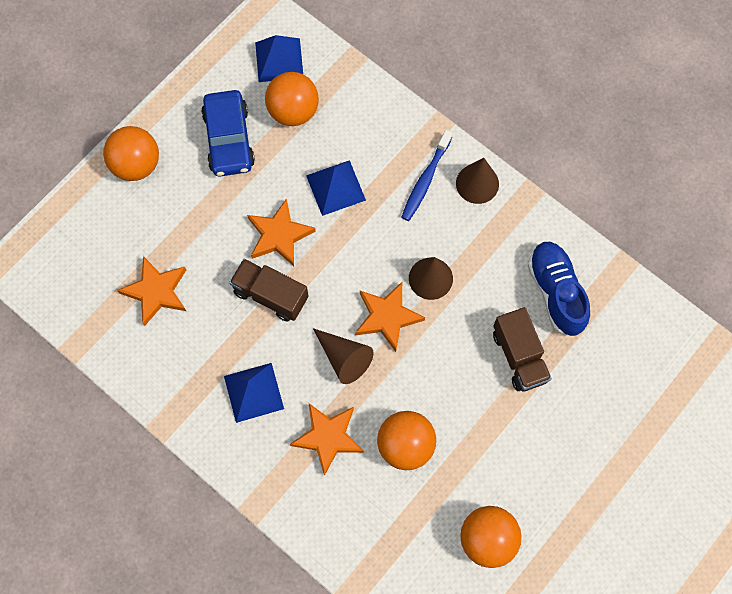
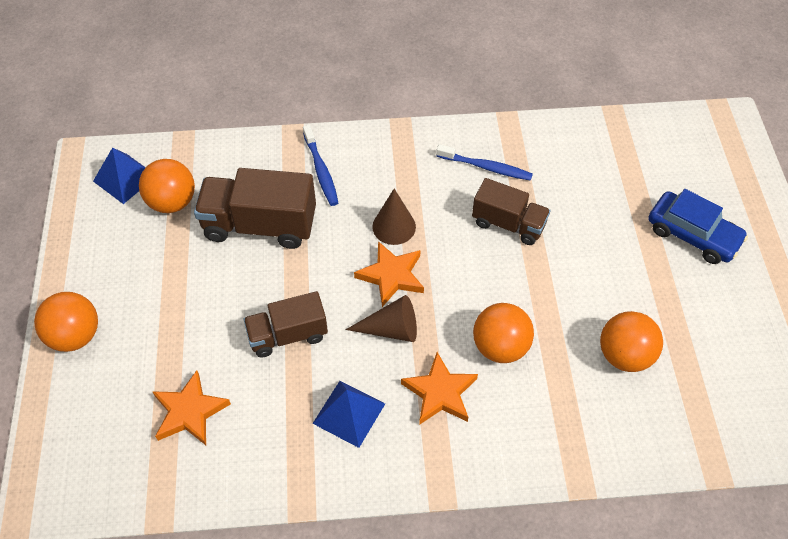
camera: 45 degrees left, 15 degrees down
blue car [201,90,255,177] -> blue car moved to [648,189,748,264]
orange star [247,198,316,266] -> none
blue pyramid [306,160,366,216] -> brown truck [194,168,316,249]
brown cone [456,158,499,204] -> none
blue shoe [528,242,590,336] -> blue toothbrush [436,144,533,181]

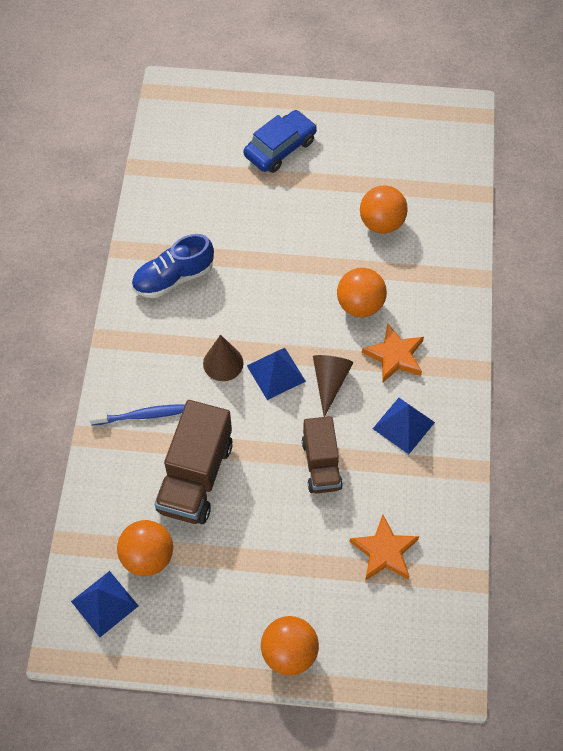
camera: 80 degrees left, 5 degrees up
orange star [354,241,424,307] -> blue pyramid [247,348,306,400]
blue toothbrush [436,144,533,181] -> blue shoe [132,234,214,298]
brown truck [472,178,550,245] -> none

